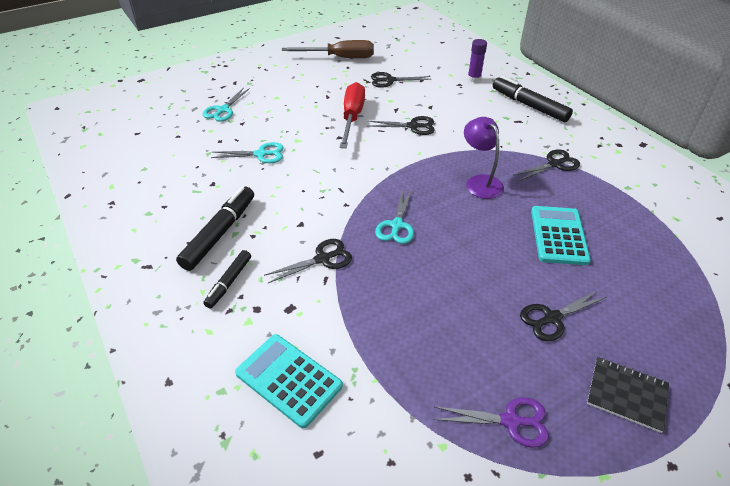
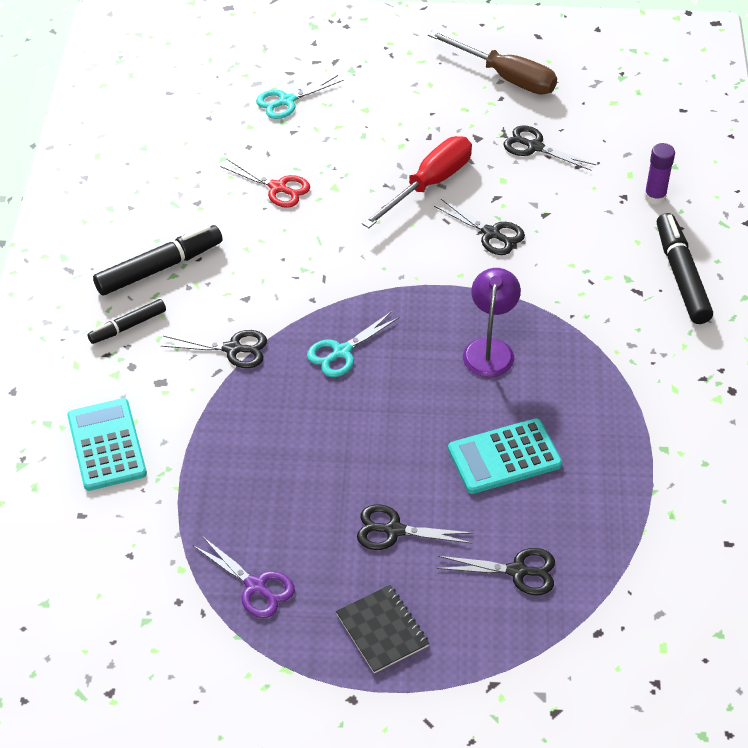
camera: 35 degrees right, 5 degrees up
turquoise scissors [211,142,284,163] -> red scissors [221,159,310,208]
black scissors [513,149,580,181] -> black scissors moved to [437,548,555,595]
turquoise calculator [531,206,591,265] -> turquoise calculator turned 150 degrees counterclockwise [448,418,562,494]

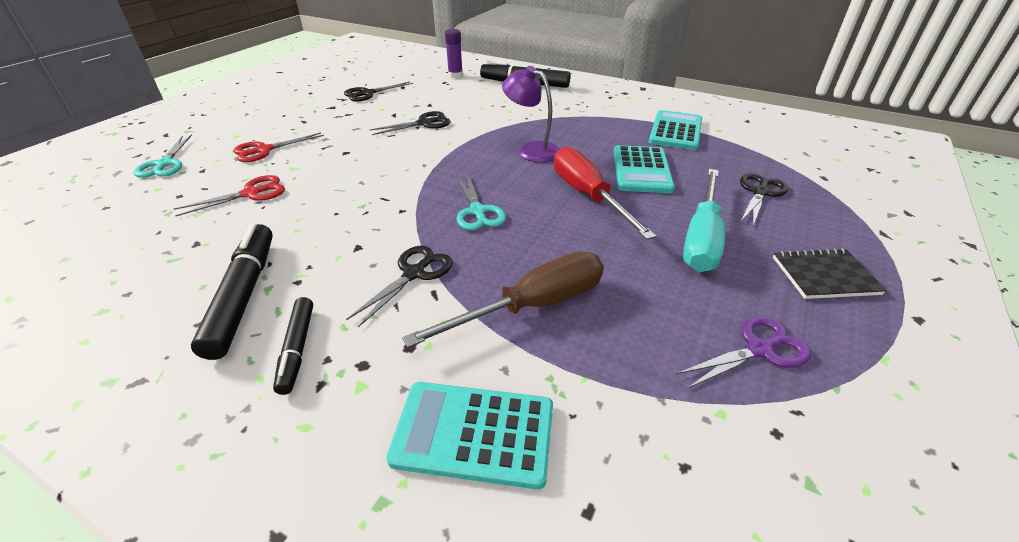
camera: 65 degrees left, 10 degrees down
black scissors [357,505,473,550] -> turquoise screwdriver [683,169,725,272]
red screwdriver [362,136,472,228] -> red screwdriver moved to [554,147,656,240]
brown screwdriver [428,30,557,95] -> brown screwdriver moved to [402,252,604,348]
none -> red scissors [233,132,324,162]
none -> turquoise calculator [649,110,702,150]

